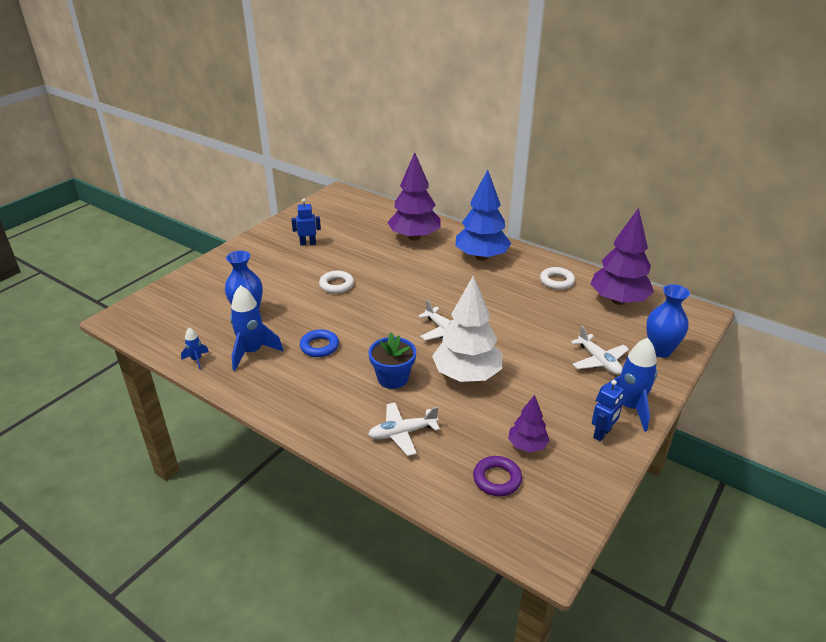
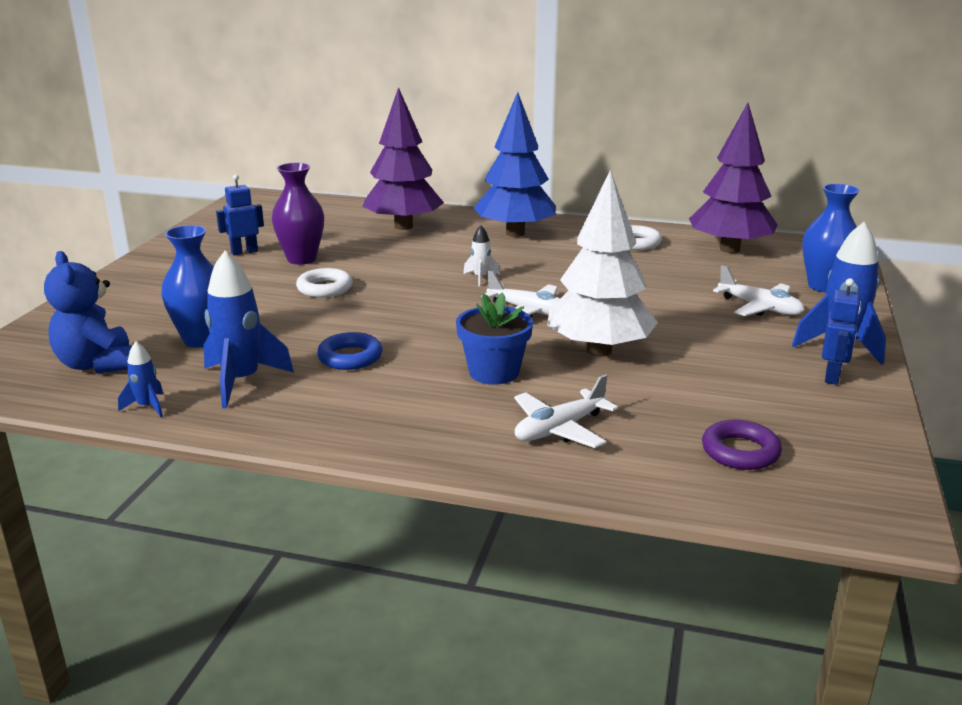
camera: 20 degrees left, 10 degrees down
purple tree [508,395,550,452] -> none
none -> blue teddy bear [44,251,132,374]
none -> purple vase [272,163,324,265]
none -> white rocket [463,225,500,286]

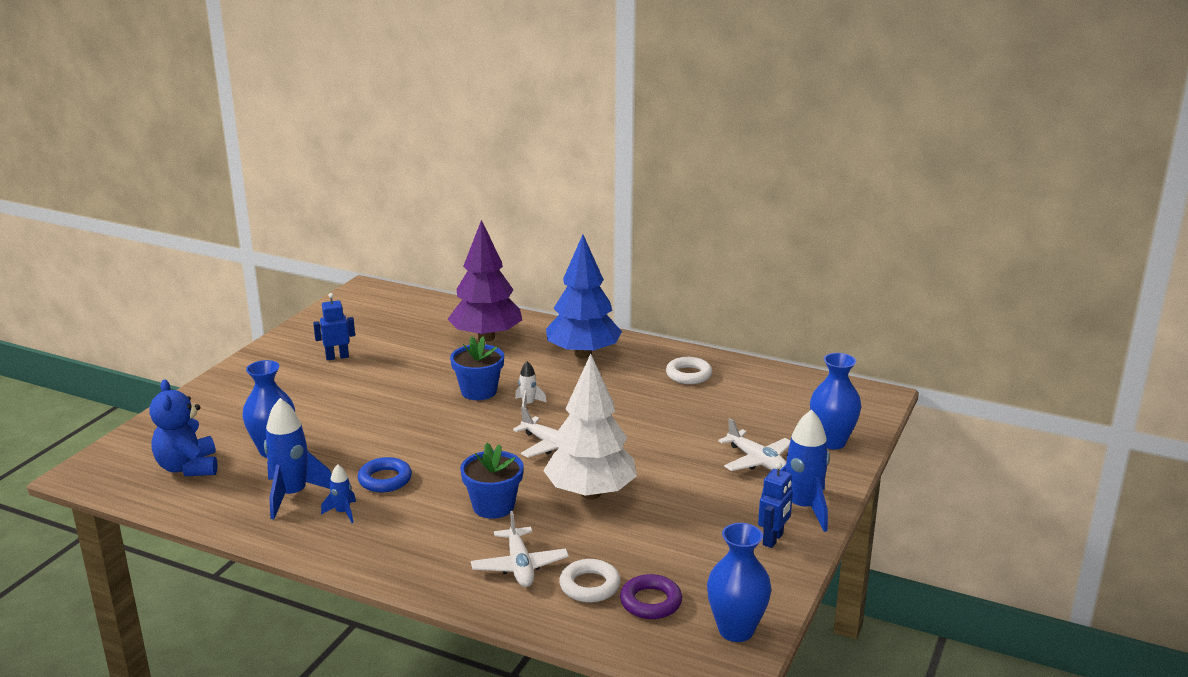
camera: 10 degrees right, 0 degrees up
blue rocket [118,342,163,417] -> blue rocket moved to [321,464,356,523]
purple vase [272,163,324,265] -> none
white ring [296,268,353,298] -> white ring moved to [559,559,620,602]
white plane [514,374,618,448] -> white plane turned 75 degrees counterclockwise [471,511,569,587]
purple tree [689,103,778,253] -> none
none -> blue flower pot [450,336,504,400]
none -> blue vase [707,523,772,642]

